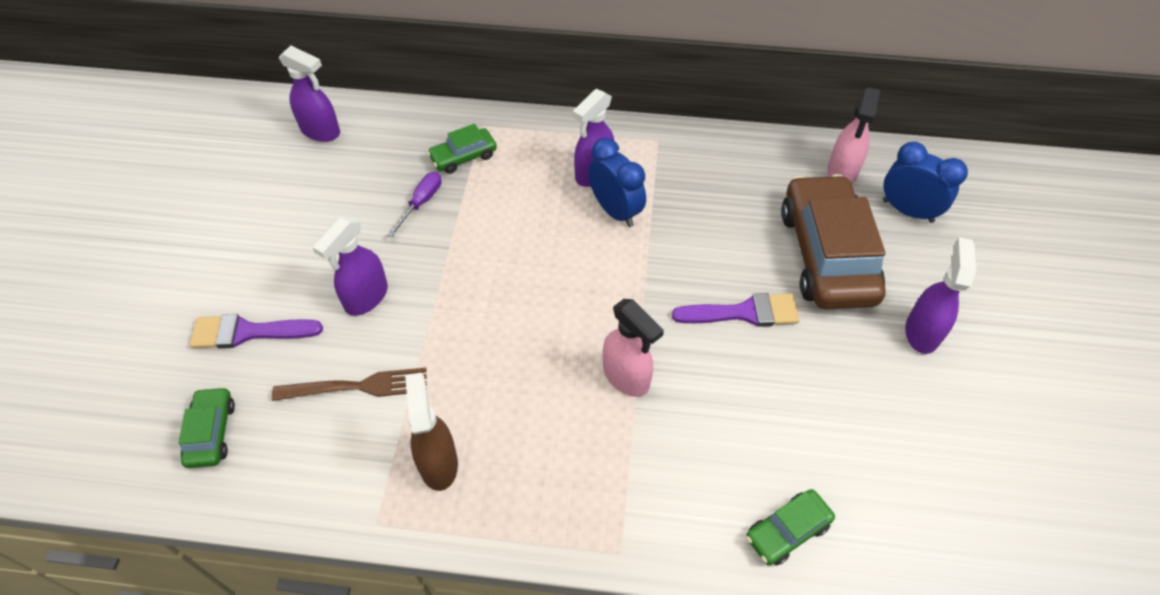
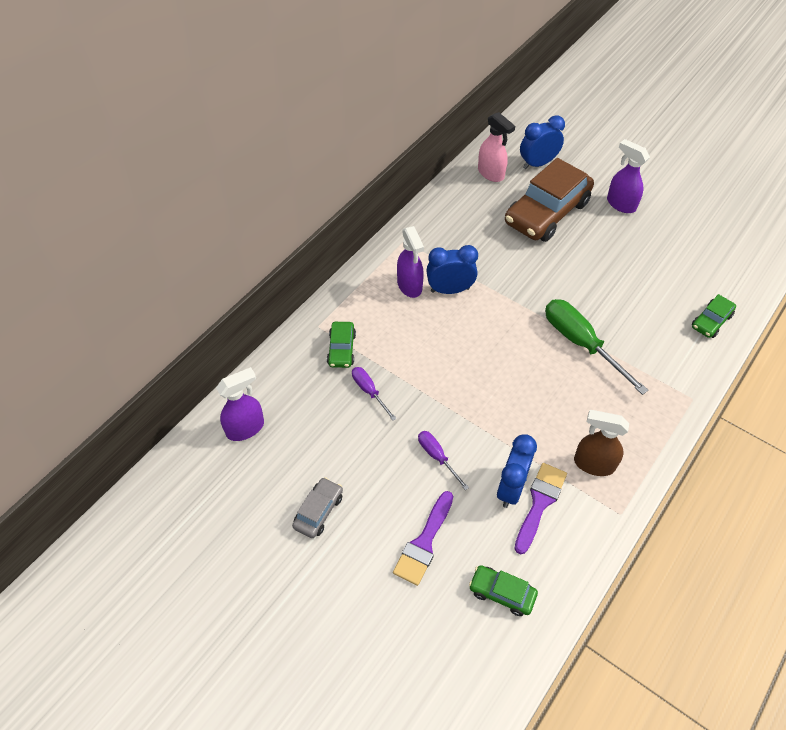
camera: 60 degrees left, 0 degrees up
brown fork [272,368,427,401] -> blue clock [497,434,537,508]
purple spray bottle [313,217,388,316] -> purple screwdriver [418,431,469,490]
pink spray bottle [603,299,664,397] -> green screwdriver [545,299,648,395]
purple brush [672,293,799,327] -> purple brush moved to [515,463,567,554]
green car [746,489,835,565] -> green car turned 45 degrees clockwise [692,294,736,338]
brown car [781,174,886,309] -> brown car turned 75 degrees counterclockwise [505,158,594,242]
none -> grey car [292,477,343,538]

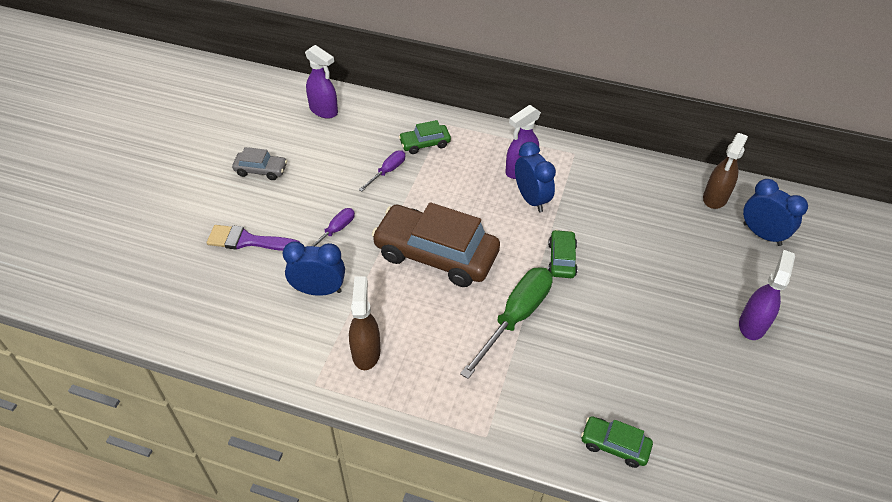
camera: 70 degrees right, 5 degrees down
green car [469,565,538,616] -> green car moved to [548,230,578,278]
pink spray bottle [478,112,515,182] -> brown spray bottle [703,133,748,209]
brown car [505,158,594,242] -> brown car moved to [371,202,500,287]
purple brush [515,463,567,554] -> none

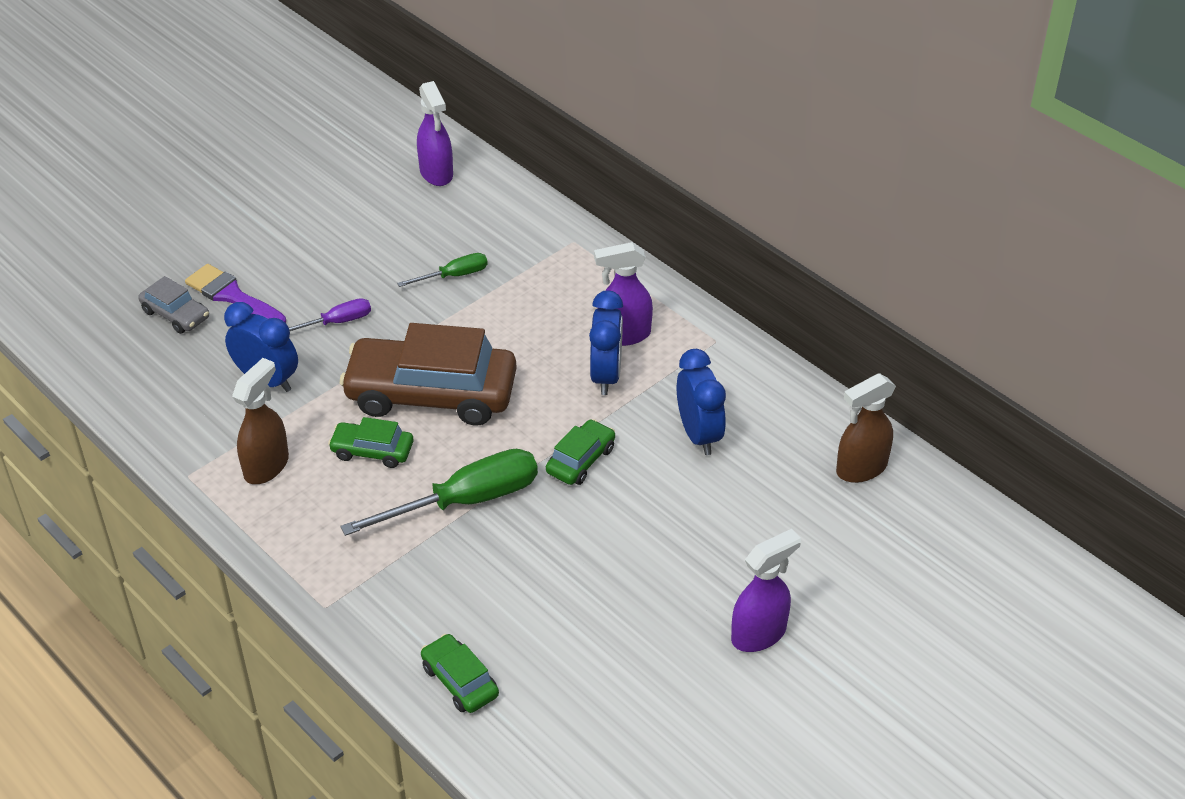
camera: 30 degrees right, 5 degrees down
grey car [232,147,287,180] -> grey car moved to [138,276,209,334]
purple screwdriver [359,151,405,192] -> green screwdriver [397,253,488,287]
brown car [371,202,500,287] -> brown car turned 45 degrees counterclockwise [340,323,516,426]
green car [399,120,451,154] -> green car moved to [328,417,413,468]
blue clock [743,179,808,246] -> blue clock moved to [677,349,726,455]

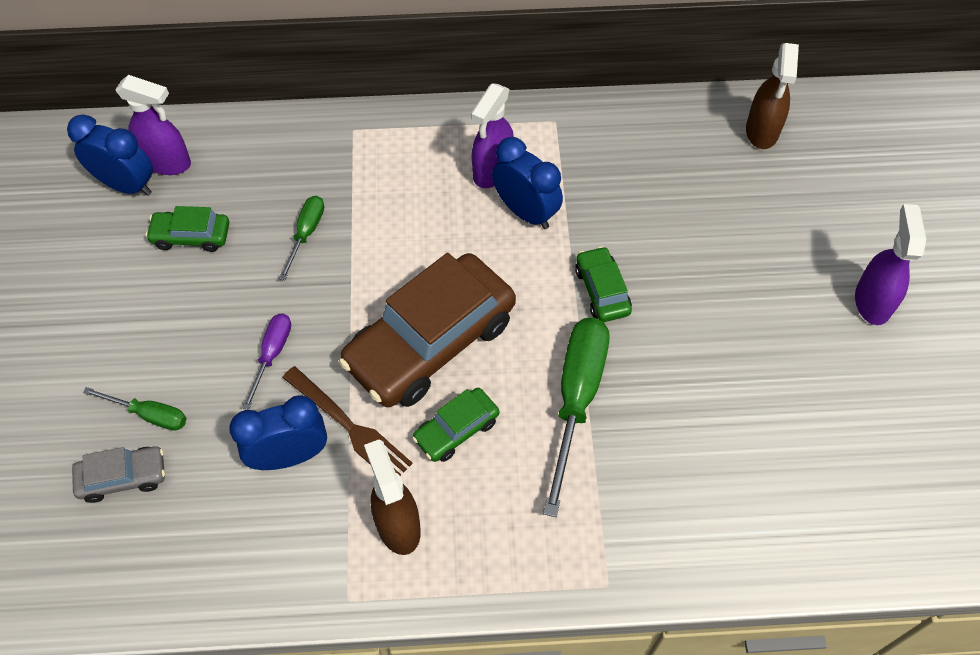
camera: 50 degrees left, 15 degrees up
purple brush [185,264,286,323] -> green screwdriver [83,387,187,431]
green car [421,634,499,713] -> green car moved to [146,206,229,252]
blue clock [677,349,726,455] -> blue clock moved to [67,114,153,196]
none -> brown fork [282,366,413,476]

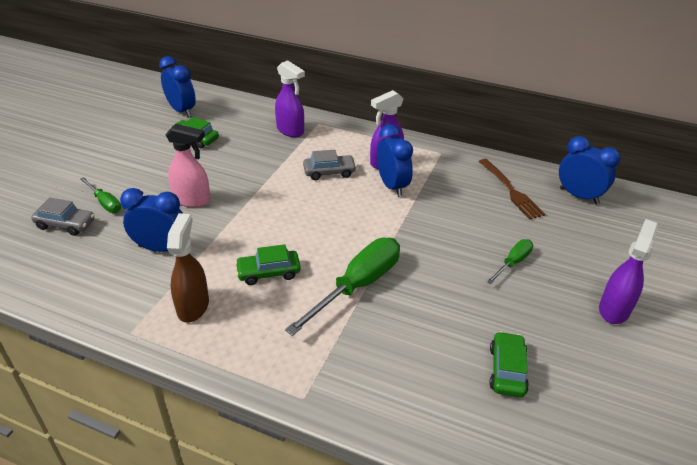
camera: 25 degrees right, 20 degrees down
purple spray bottle [115,75,191,175] -> purple spray bottle moved to [275,60,305,137]
purple screwdriver [242,314,291,410] -> pink spray bottle [165,124,211,207]
green screwdriver [279,196,324,280] -> green screwdriver moved to [486,239,533,284]
brown fork [282,366,413,476] -> brown fork moved to [479,159,546,219]
brown car [339,253,516,407] -> none
green car [575,246,632,322] -> green car moved to [489,331,529,397]
brown spray bottle [746,43,799,149] -> blue clock [559,136,621,204]
none -> grey car [303,150,357,180]

